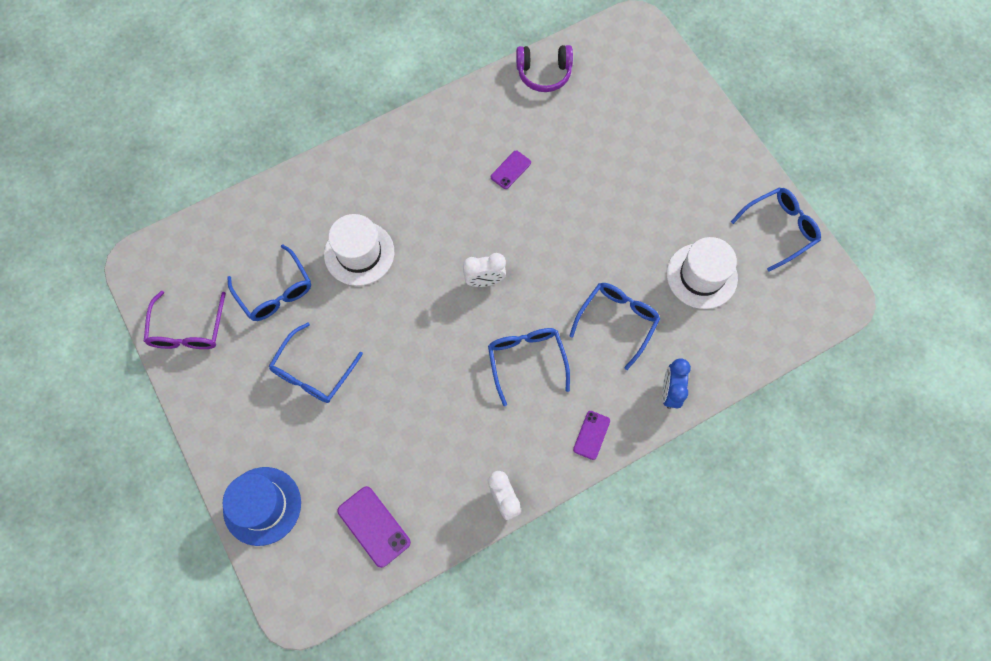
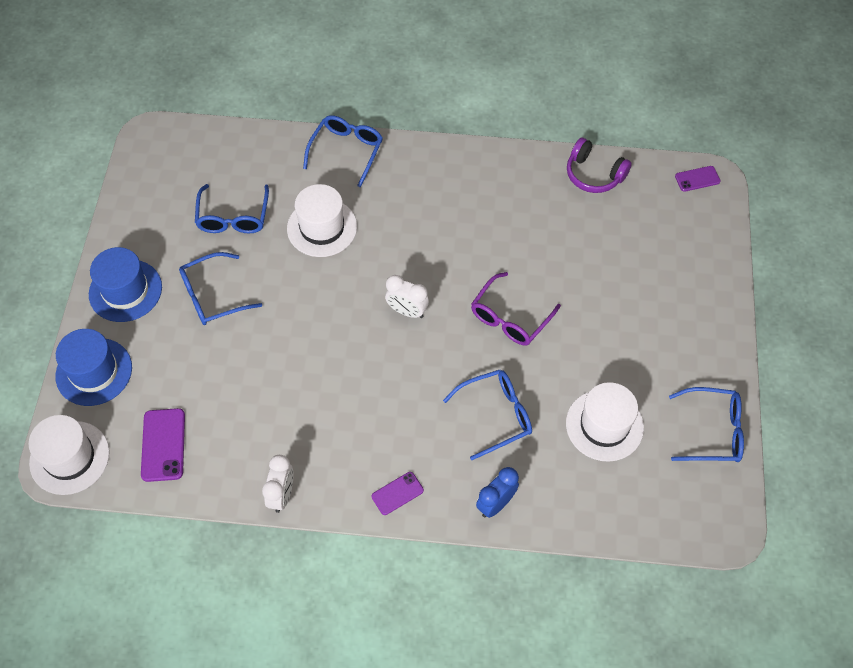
camera: 35 degrees right, 10 degrees down
purple glasses [144,291,226,349] -> purple glasses moved to [471,272,561,346]
blue glasses [488,328,570,406] -> blue glasses moved to [303,115,383,188]
purple phone [491,151,531,189] -> purple phone moved to [675,166,721,192]
none -> white hat [28,415,109,495]
none -> blue hat [89,247,162,322]

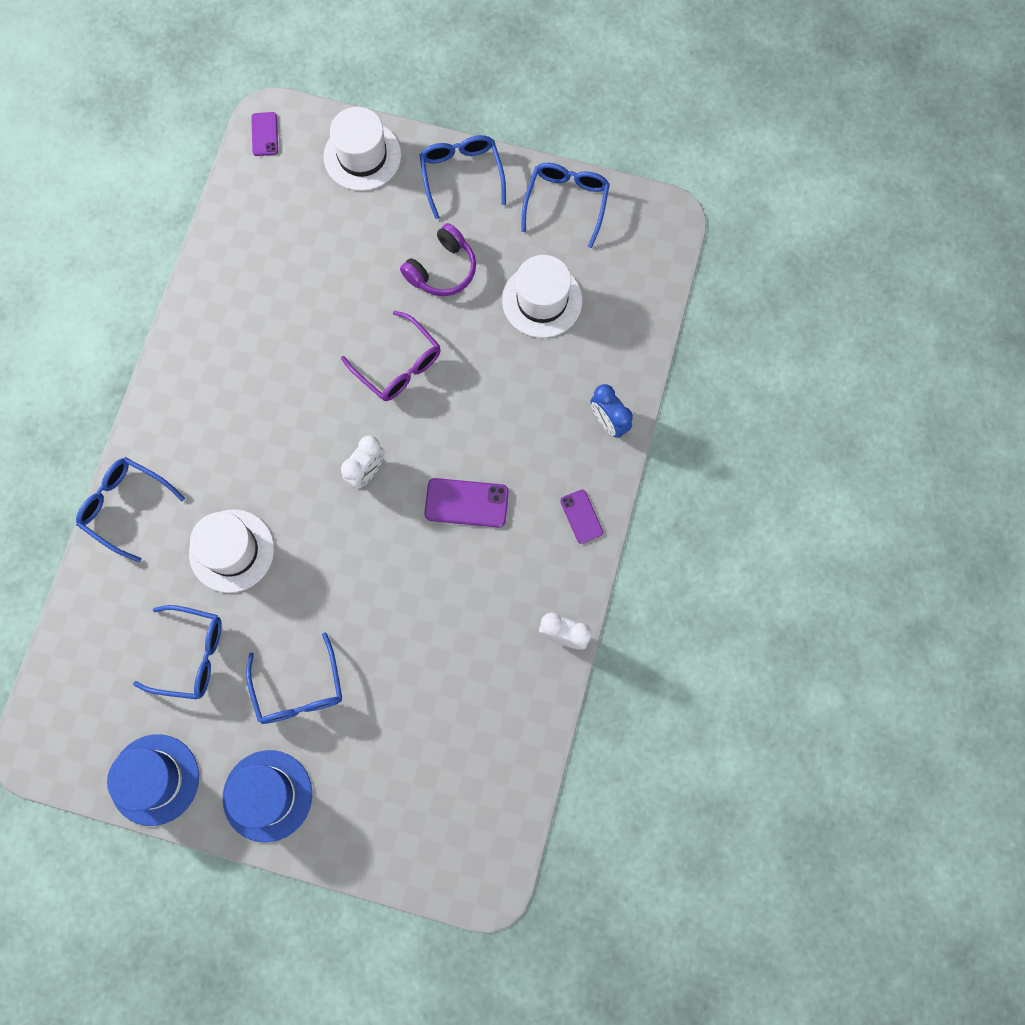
camera: 80 degrees left, 15 degrees up
white hat [28,415,109,495] -> white hat moved to [324,107,401,191]
blue hat [55,329,132,406] -> blue hat moved to [107,734,199,826]
purple phone [141,408,185,482] -> purple phone moved to [424,478,509,528]
blue glasses [443,370,532,460] -> blue glasses moved to [419,135,506,219]
purple headphones [567,138,632,193] -> purple headphones moved to [400,223,476,296]

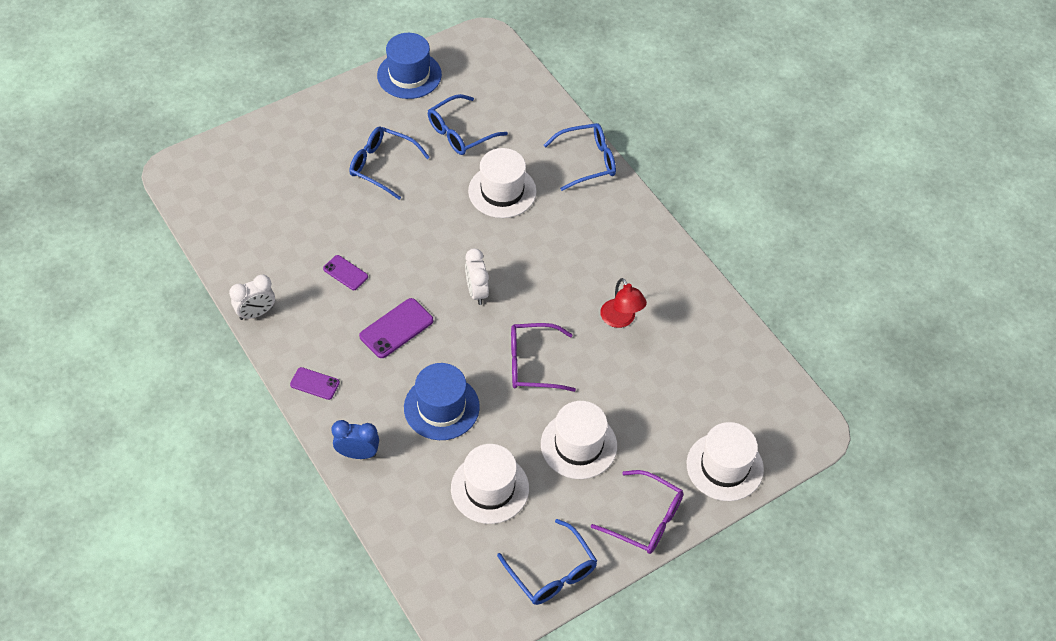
camera: 130 degrees right, 20 degrees down
blue hat [223,750,312,843] -> blue hat moved to [404,363,480,440]
purple phone [251,112,278,156] -> purple phone moved to [323,255,368,290]
purple headphones [400,223,476,296] -> white hat [541,401,617,479]
blue glasses [419,135,506,219] -> purple glasses [591,470,684,554]
none -> red lamp [600,278,647,328]

